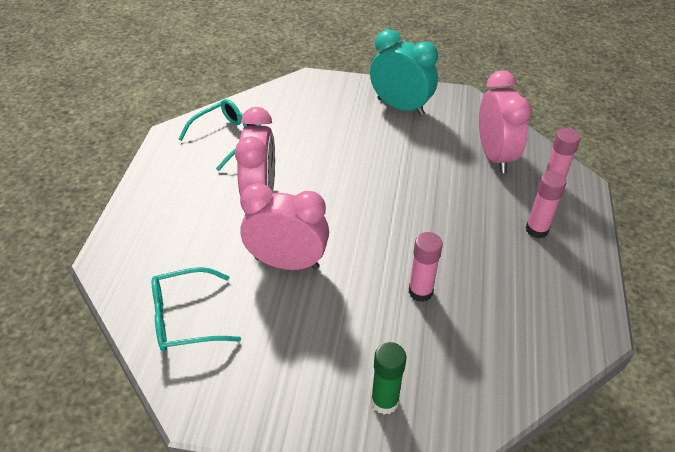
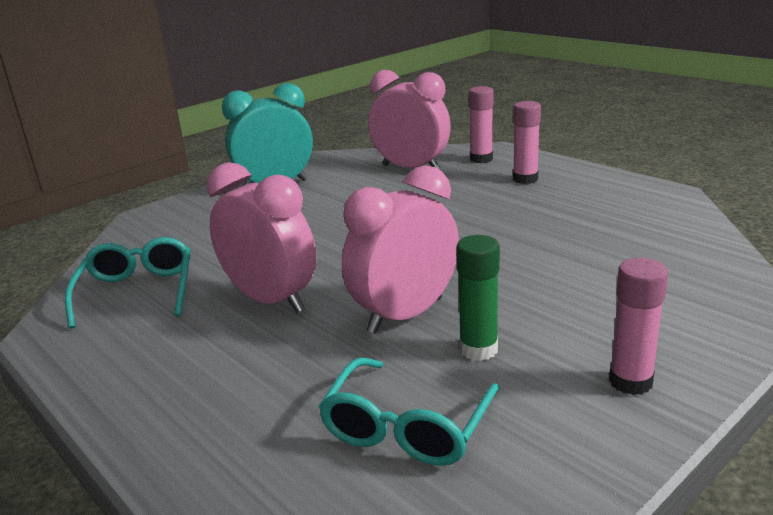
camera: 50 degrees left, 20 degrees down
green glue stick [371,342,406,414] -> green glue stick moved to [456,235,500,361]
pink glue stick [409,232,443,302] -> pink glue stick moved to [609,258,668,395]

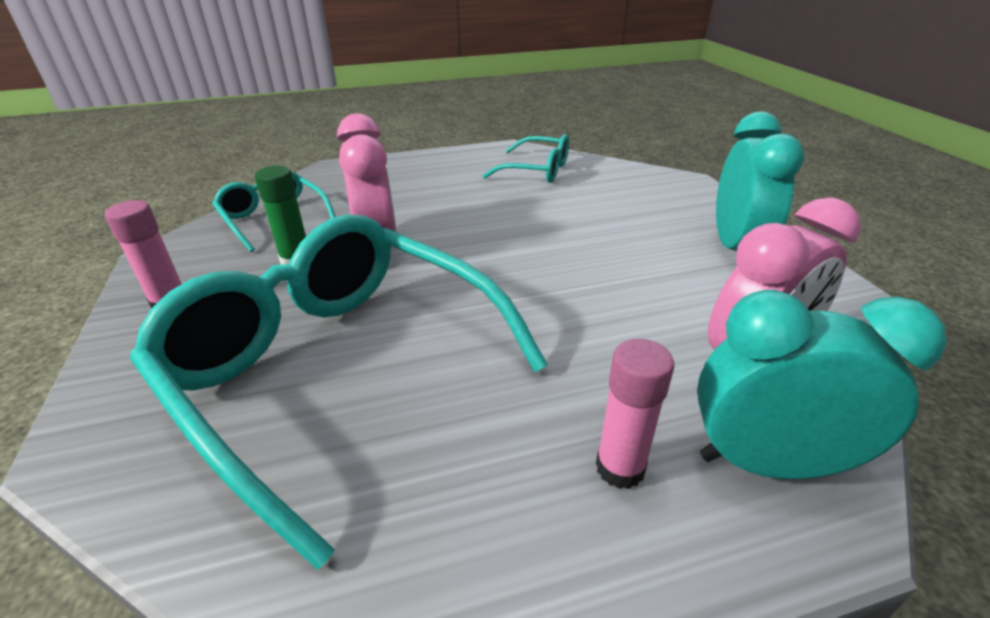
camera: 115 degrees right, 10 degrees up
pink clock [207,162,317,313] -> none
pink glue stick [469,86,493,163] -> turquoise clock [697,290,947,479]
none -> turquoise glasses [130,215,548,570]

